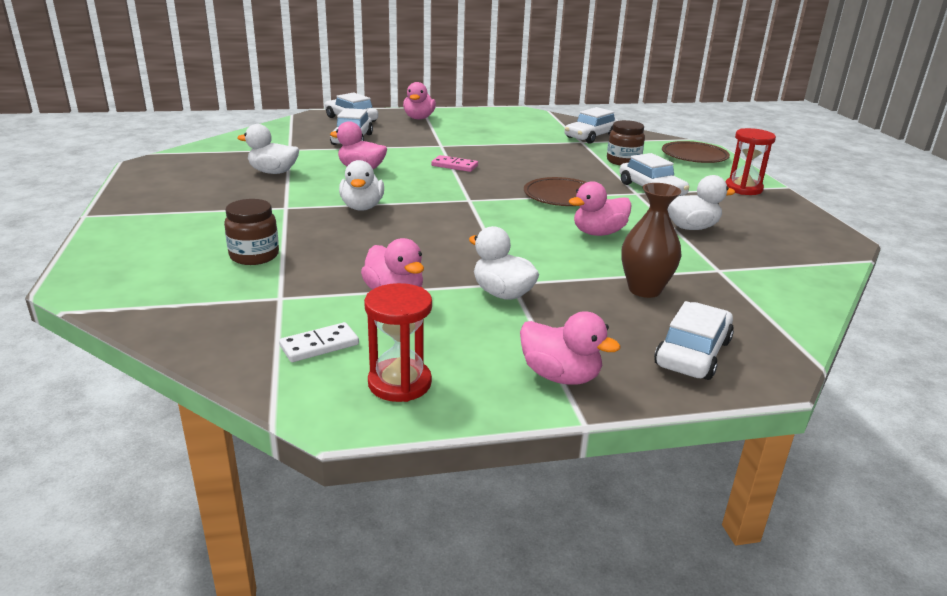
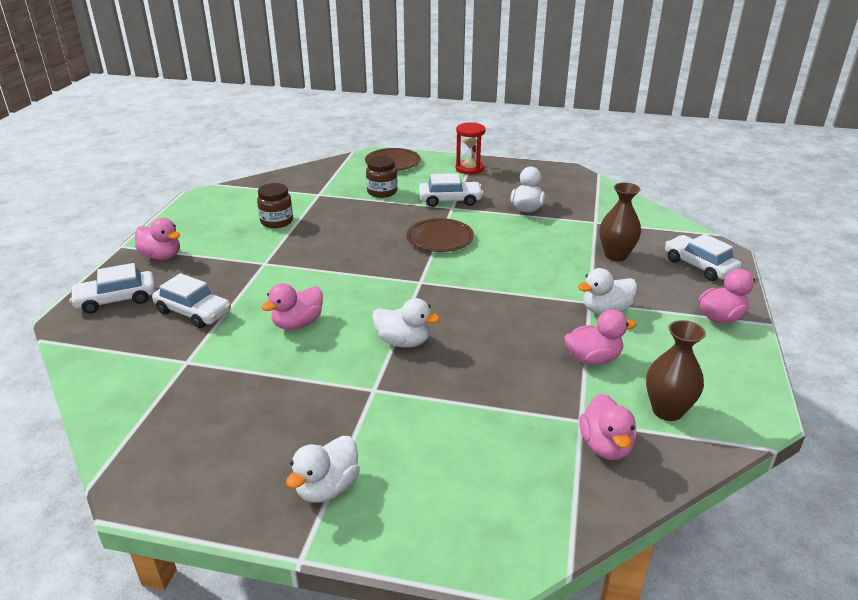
camera: 65 degrees left, 5 degrees up
brown jar [224,199,279,265] -> brown jar moved to [257,183,293,228]
white duck [237,124,299,174] -> white duck moved to [286,436,360,503]
white domino [279,322,359,362] -> brown vase [646,320,706,421]
red hourglass [364,283,432,402] -> none
pink domino [431,155,478,172] -> none
white car [564,107,619,144] -> none
pink duck [568,181,632,236] -> pink duck moved to [579,394,637,460]

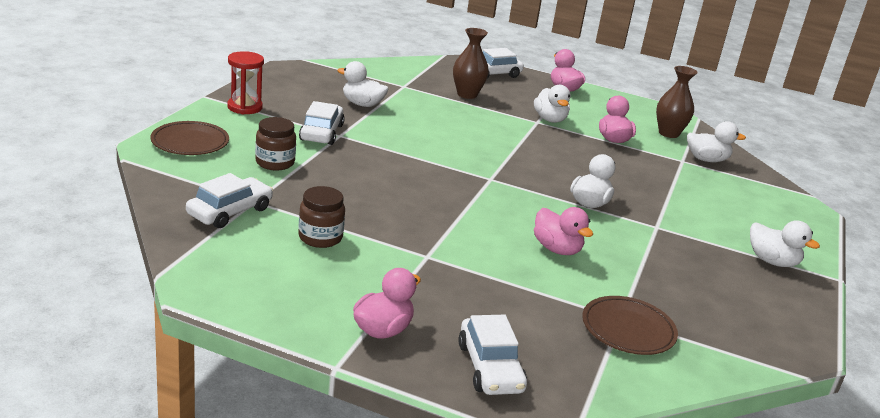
camera: 85 degrees left, 5 degrees down
white car [152,273,231,328] -> white car moved to [186,173,273,228]
brown plate [406,218,474,252] -> brown plate moved to [582,296,678,355]
pink duck [579,394,637,460] -> white duck [687,121,746,162]

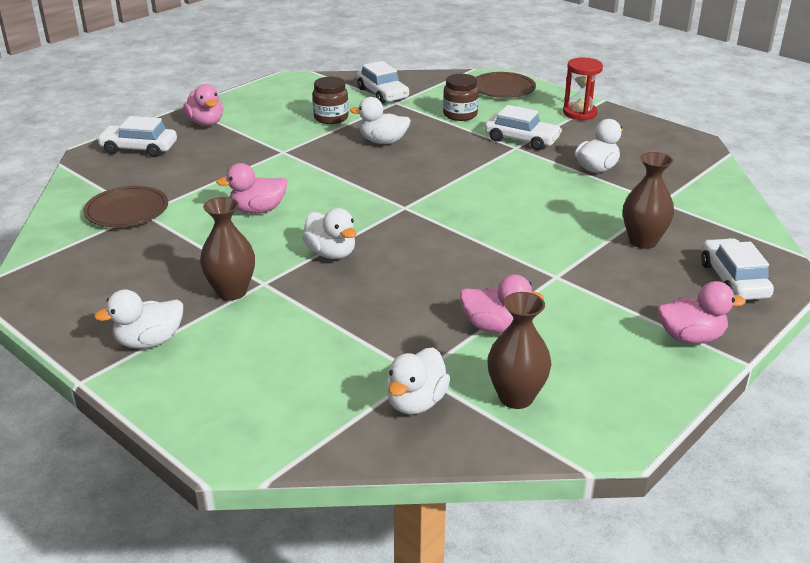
camera: 115 degrees right, 5 degrees up
white duck [534,85,570,123] -> white duck moved to [350,97,411,144]
none -> brown vase [200,197,255,301]

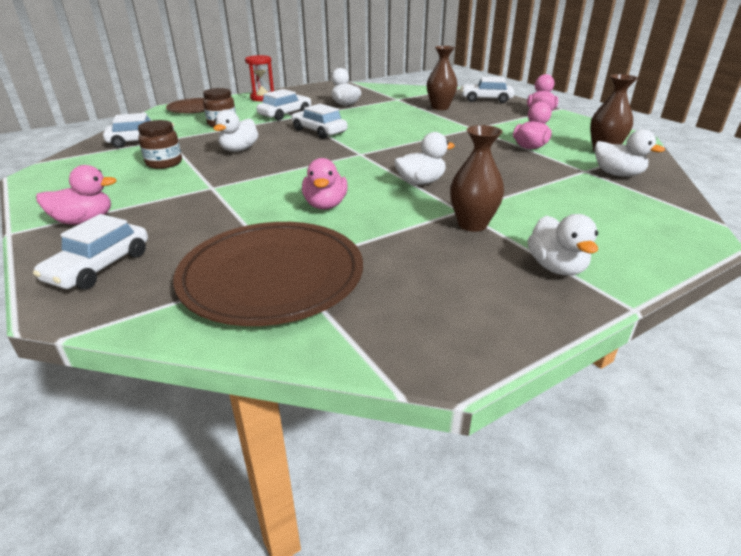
camera: 75 degrees left, 0 degrees up
brown plate [83,186,168,227] -> brown plate [173,222,363,326], size x1.72
none -> white car [291,104,348,139]

